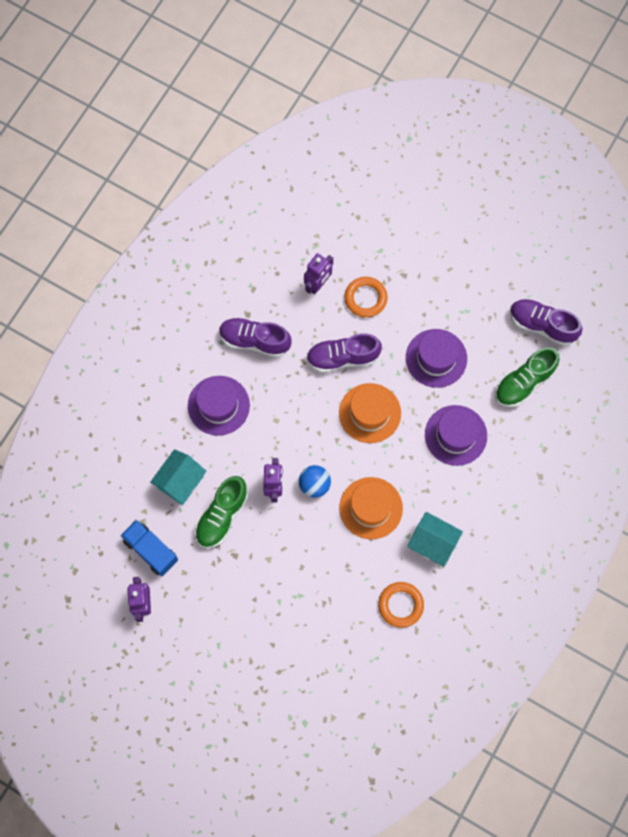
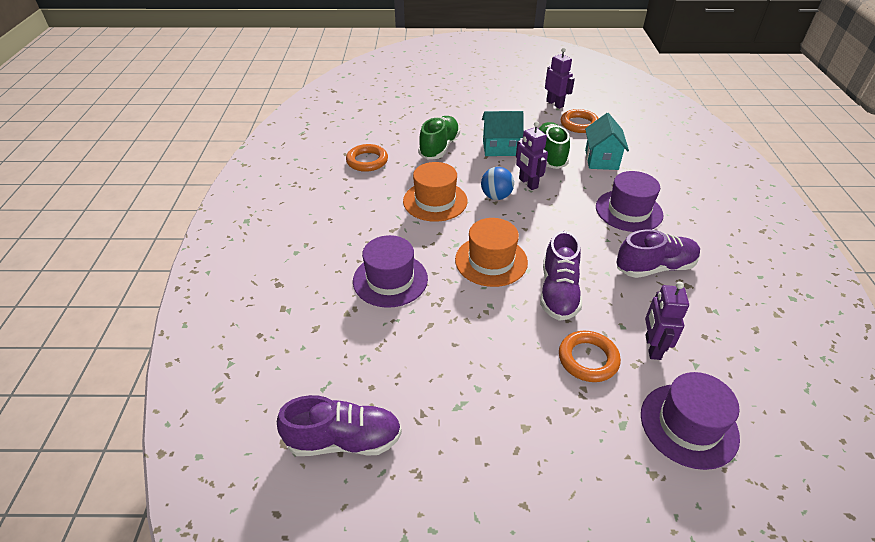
camera: 150 degrees right, 30 degrees down
blue truck [121,520,178,576] -> orange ring [561,109,599,133]
purple shoe [306,333,382,373] -> purple shoe turned 135 degrees clockwise [540,231,582,321]
purple hat [406,329,467,388] -> purple hat moved to [641,372,740,470]
turquoise house [407,512,463,566] -> turquoise house moved to [482,111,524,156]
green shoe [495,347,560,407] -> green shoe moved to [418,116,460,159]

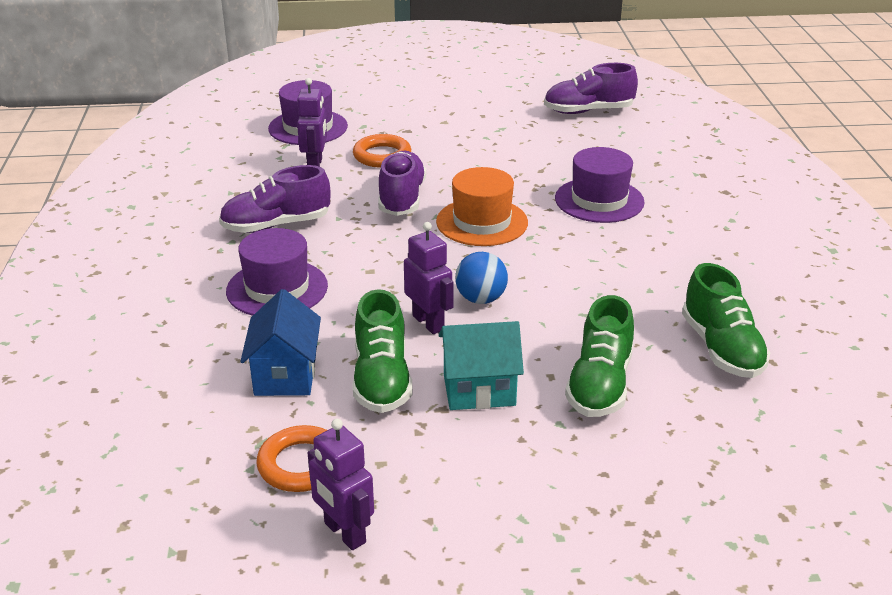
camera: 175 degrees right, 10 degrees down
orange ring [346,144,388,172] -> green shoe [682,263,771,378]
orange hat [403,162,468,222] -> none
turquoise house [585,113,629,170] -> blue house [240,289,321,396]

